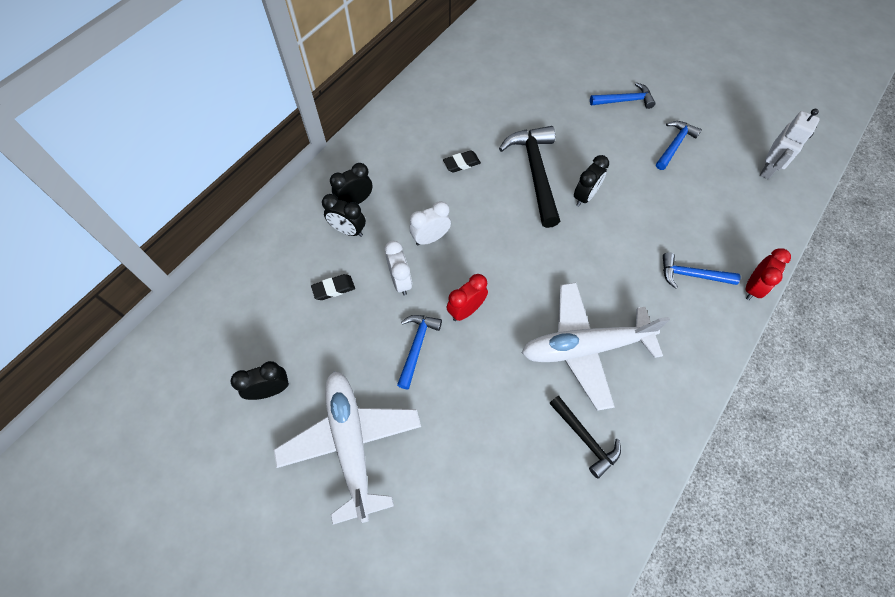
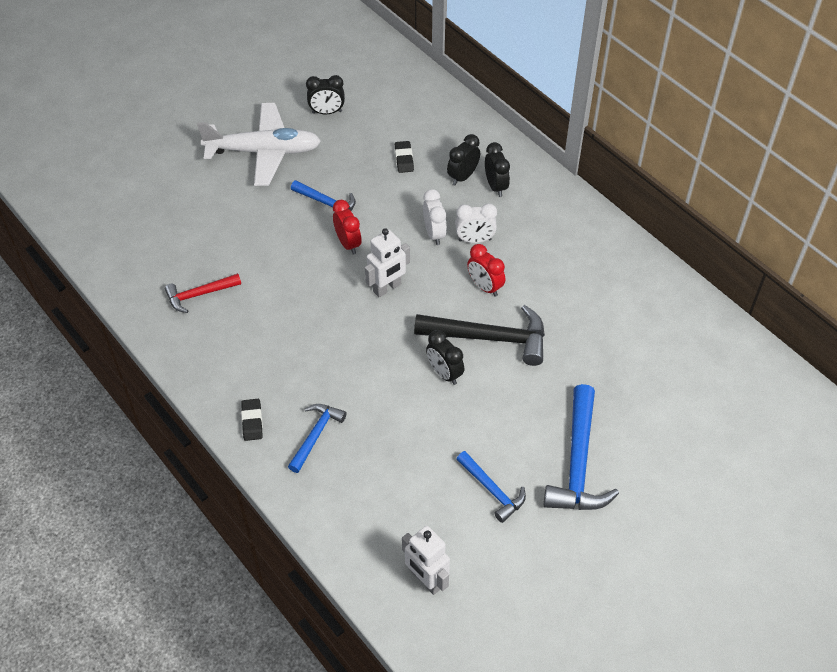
camera: 105 degrees right, 10 degrees down
black clock [231,361,289,400] -> black clock turned 90 degrees clockwise [306,75,345,114]
white clock [385,241,412,295] -> white clock moved to [455,203,497,243]
black eraser [443,150,481,173] -> black eraser moved to [241,399,263,441]
white plane [522,282,670,411] -> none
black hammer [549,396,621,479] -> red hammer [165,273,241,313]
blue hammer [590,82,655,109] -> blue hammer [544,384,619,510], size x1.72
red clock [745,248,791,300] -> red clock moved to [467,244,505,297]
none -> white robot [365,228,410,297]

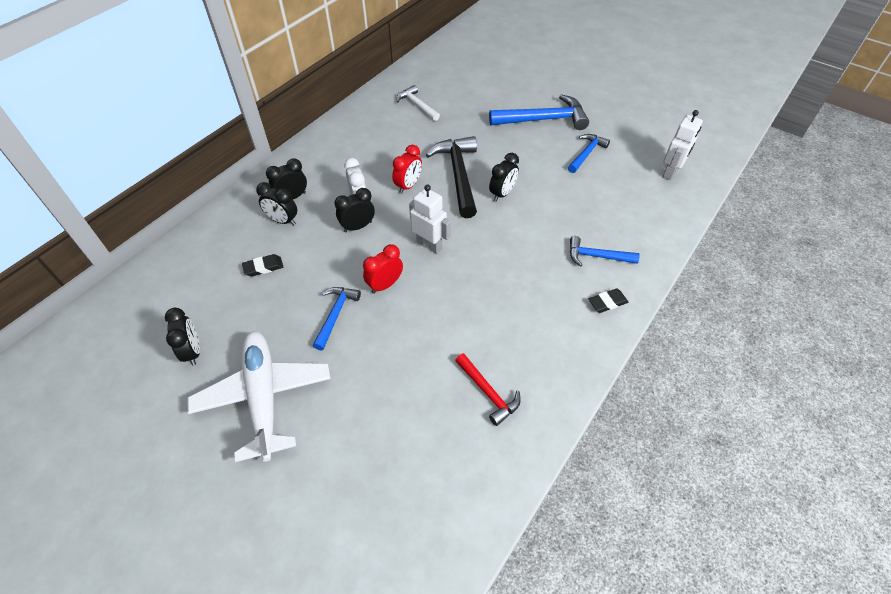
camera: 105 degrees left, 0 degrees up
white clock [423,189,447,245] -> black clock [334,188,375,232]
none -> white hammer [397,85,440,121]

